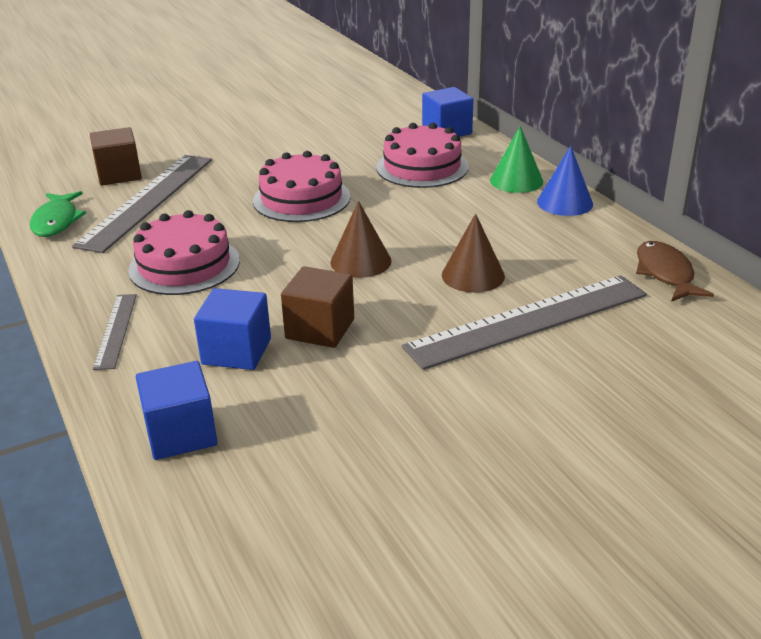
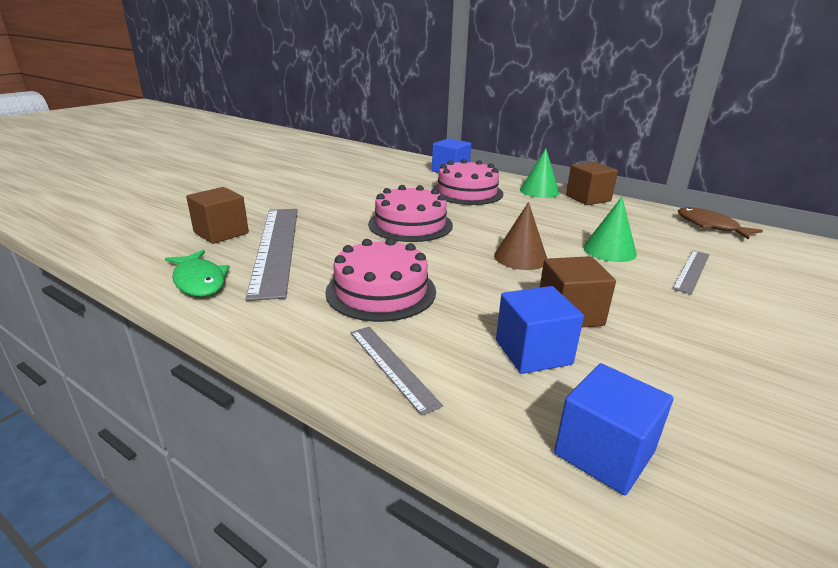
camera: 30 degrees left, 5 degrees down
grey ruler [402,275,647,370] -> grey ruler [673,250,710,295], size x0.49
brown cone [442,214,505,293] -> green cone [583,197,637,262]
blue cone [537,146,593,216] -> brown cube [566,162,618,205]

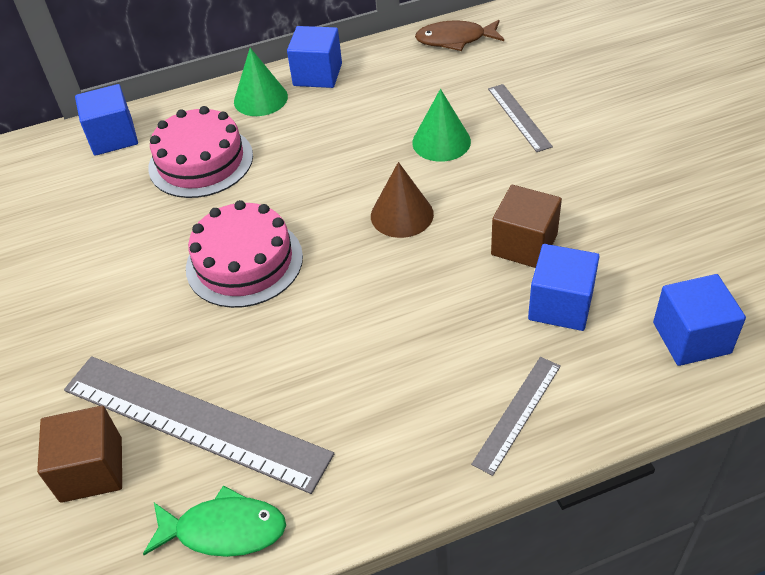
camera: 50 degrees left, 20 degrees up
pink cake [325,238,436,322] -> none
grey ruler [350,327,443,416] -> grey ruler turned 60 degrees counterclockwise [471,357,561,476]
brown cube [566,162,618,205] -> blue cube [287,26,342,88]

